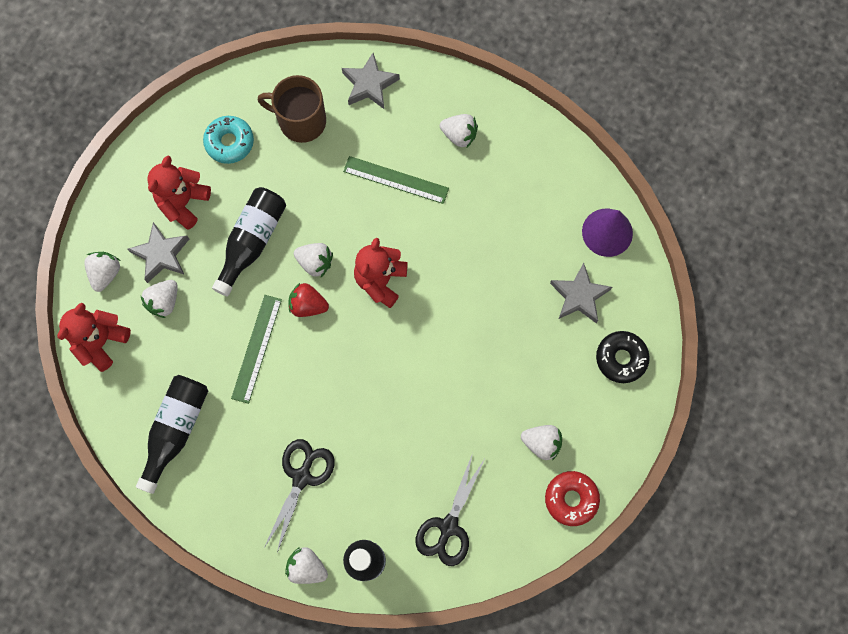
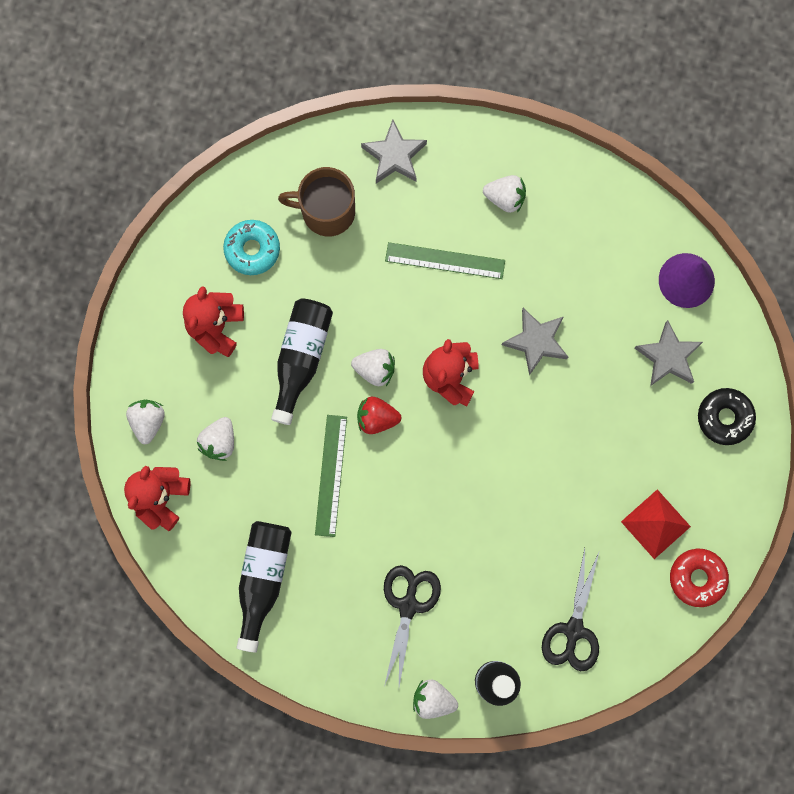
camera: 10 degrees left, 5 degrees up
grey star [127,222,189,283] -> grey star moved to [502,308,568,375]
white strawberry [521,425,562,461] -> red pyramid [621,489,691,559]

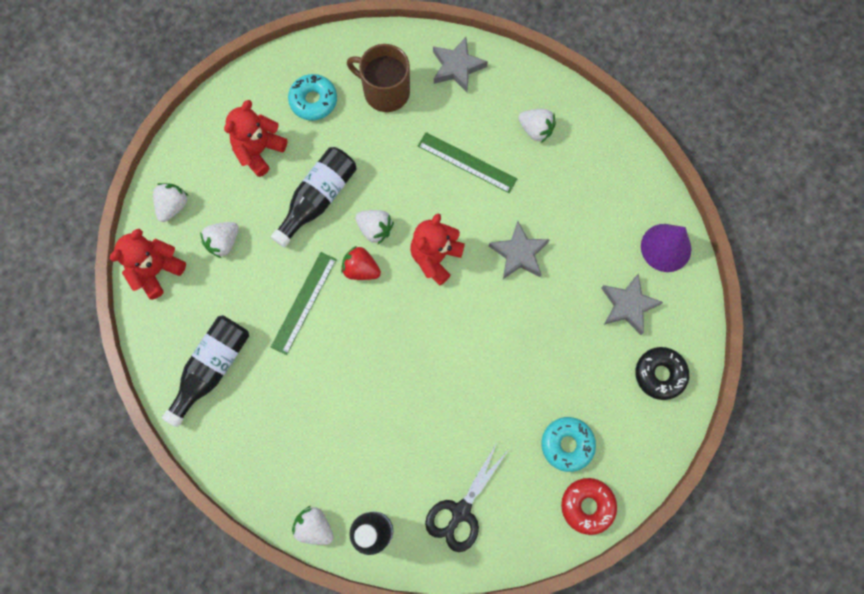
camera: 20 degrees right, 5 degrees down
black scissors [384,565,441,687] -> none
red pyramid [621,489,691,559] -> turquoise donut [541,417,596,472]

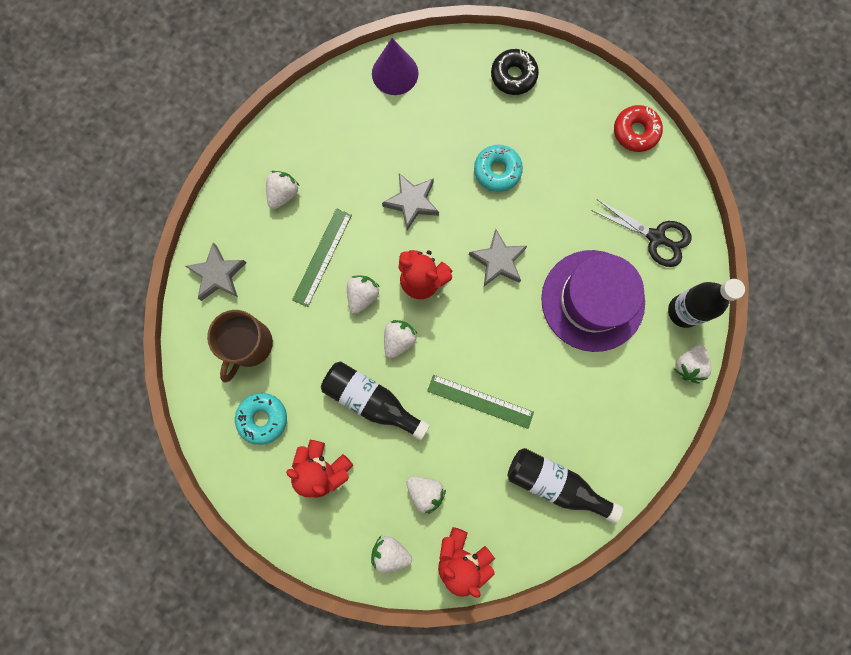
camera: 95 degrees left, 5 degrees up
red strawberry [341,246,381,280] -> none
turquoise donut [541,417,596,472] -> turquoise donut moved to [474,144,523,192]
grey star [601,273,663,335] -> grey star moved to [469,229,527,286]
none -> white strawberry [347,276,380,314]
none -> purple hat [541,250,645,352]

